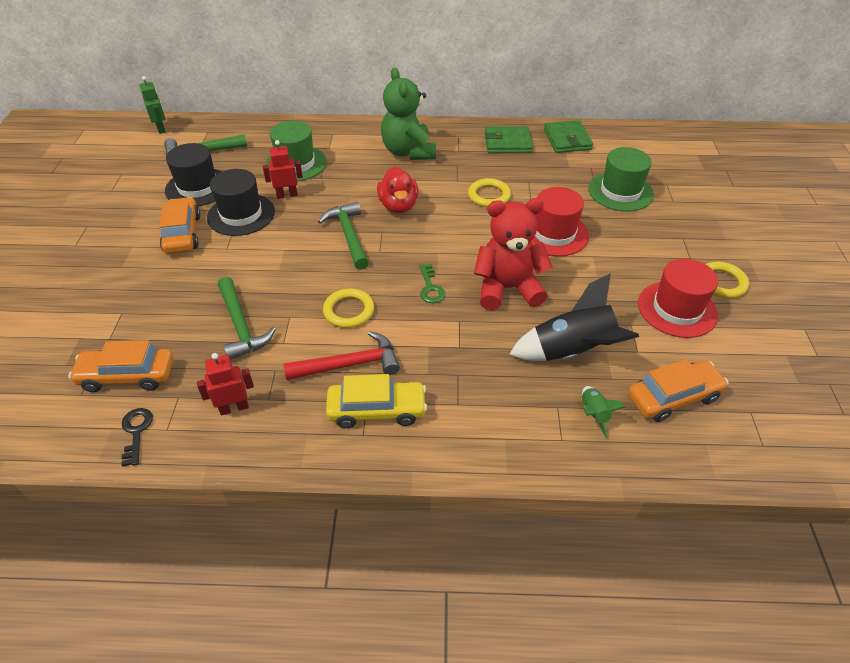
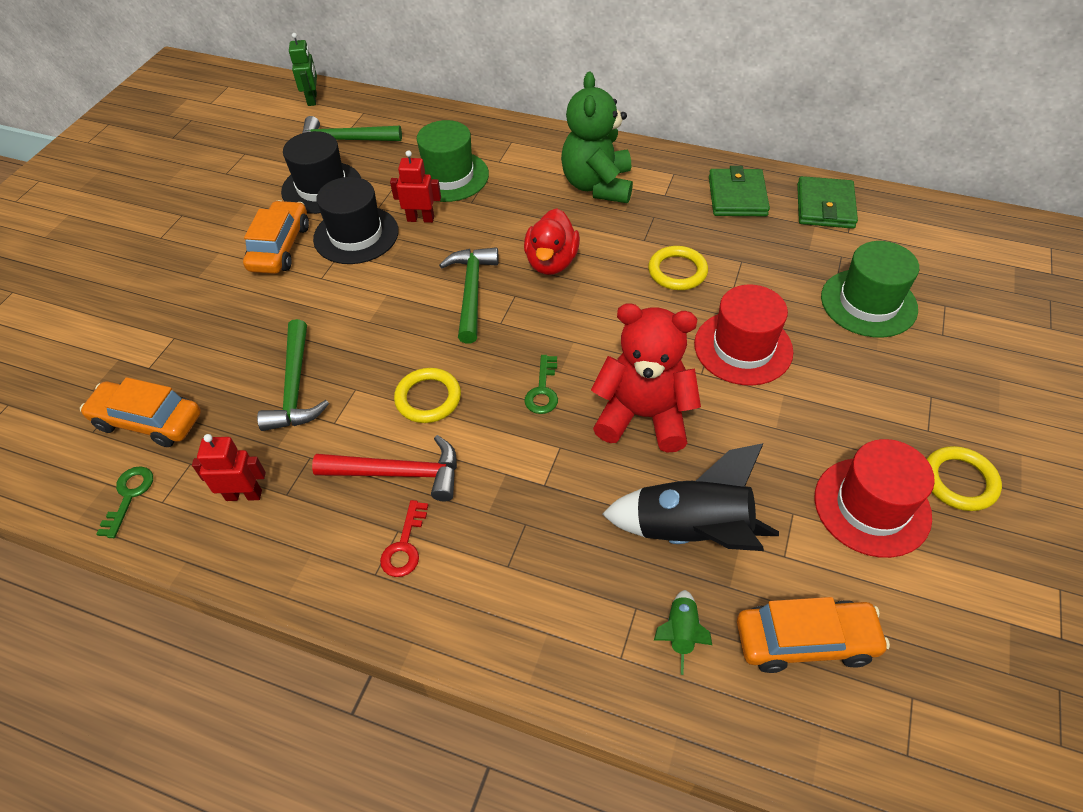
camera: 20 degrees right, 5 degrees up
black key [122,408,153,467] -> green key [97,466,153,538]
yellow car [326,374,427,428] -> red key [380,500,428,577]
green wallet [485,126,533,153] -> green wallet turned 75 degrees clockwise [709,166,770,216]

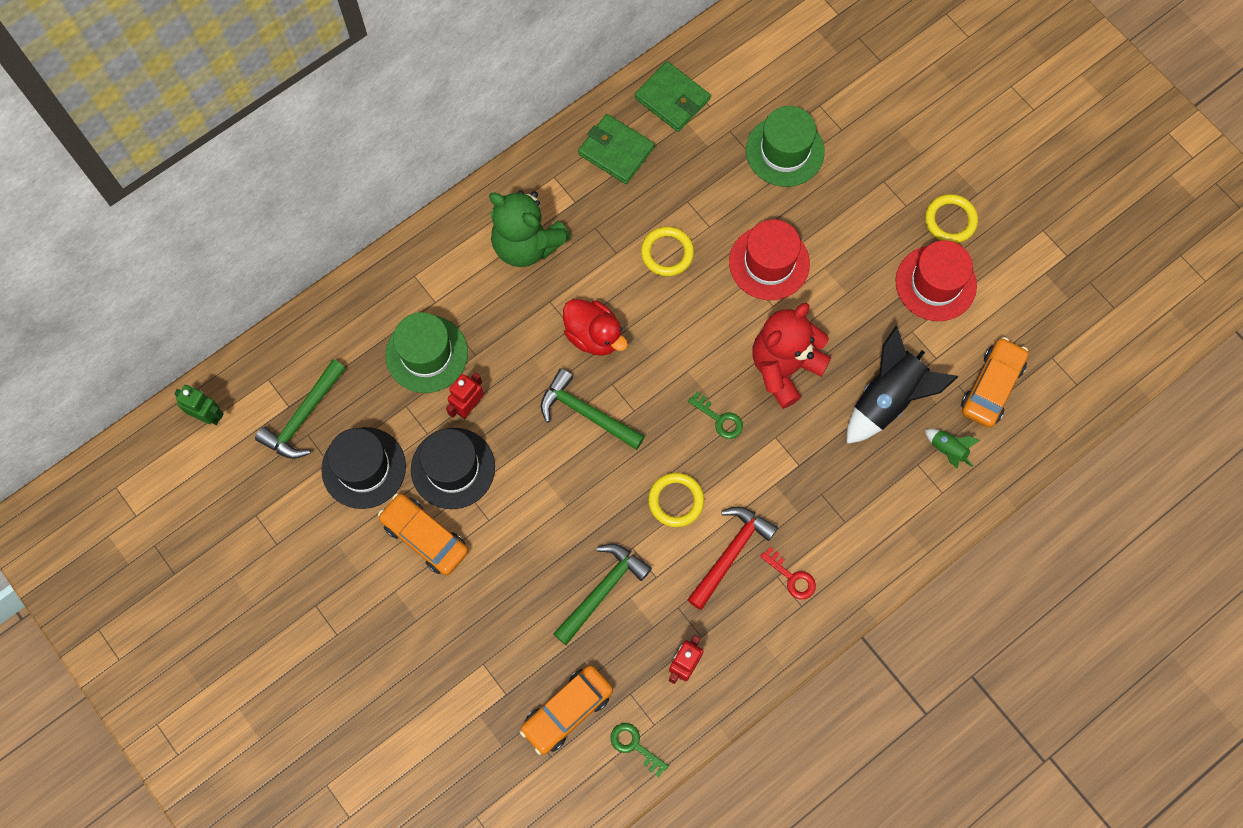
camera: 60 degrees left, 20 degrees up
green hammer [257,319,329,431] -> green hammer turned 75 degrees counterclockwise [553,544,652,645]

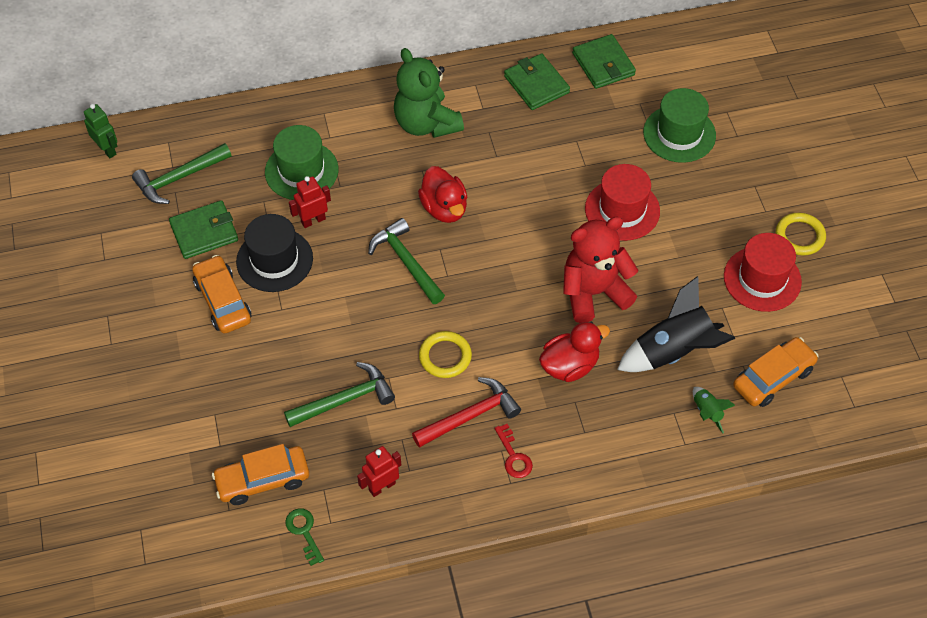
camera: 25 degrees right, 15 degrees down
black hat [321,427,406,509] -> green wallet [169,200,238,259]
yellow ring [641,226,694,276] -> none
green key [688,392,743,439] -> none
none -> red duck [539,322,610,382]

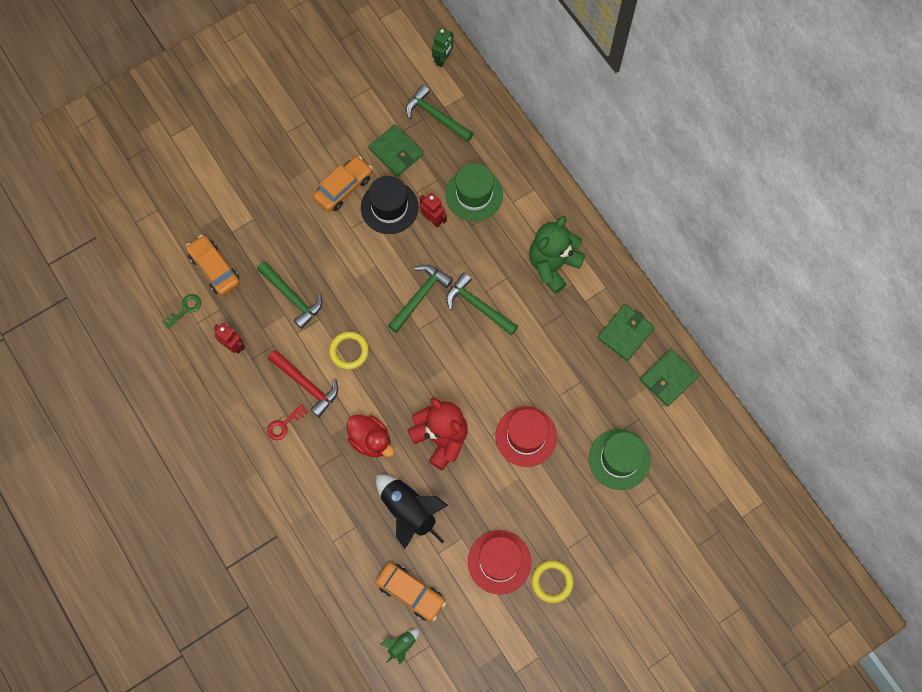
camera: 70 degrees right, 15 degrees up
red duck [418,166,467,223] -> green hammer [446,273,518,336]
green rocket [693,387,735,433] -> green rocket moved to [380,629,420,665]

